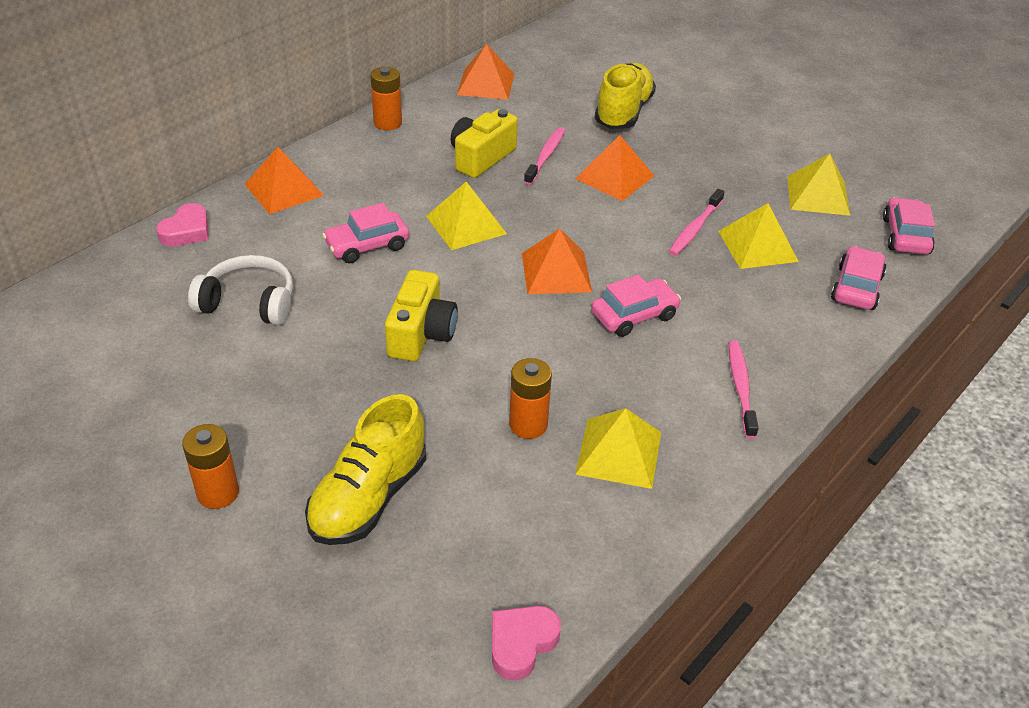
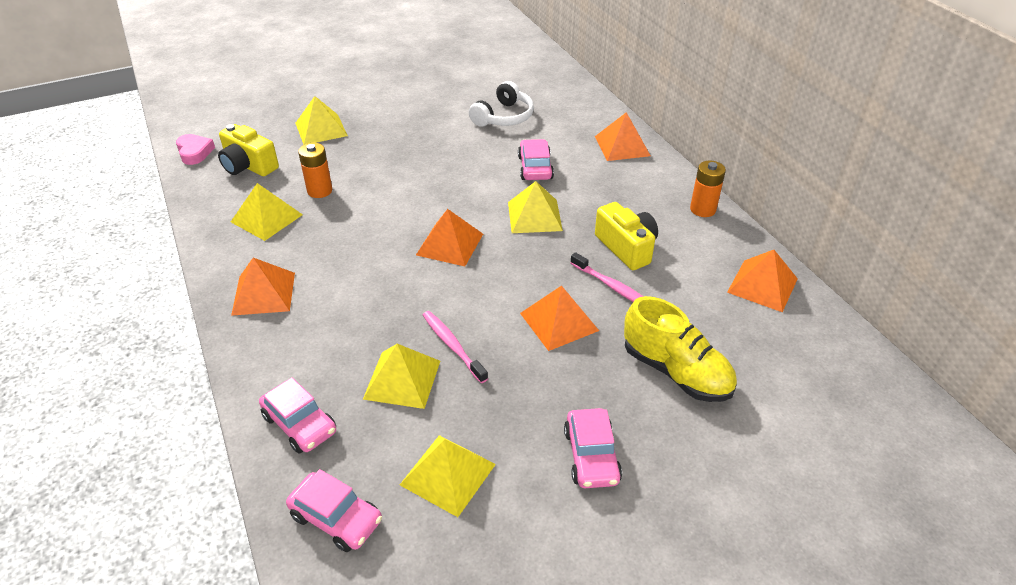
camera: 115 degrees right, 0 degrees up
pink heart [156,203,208,247] -> none
orange battery [182,424,239,509] -> none
yellow shoe [305,394,426,545] -> yellow pyramid [296,96,348,145]
yellow camera [385,270,458,361] -> yellow camera moved to [218,124,279,176]
pink car [591,275,681,337] -> pink car moved to [564,408,622,488]
pink toothbrush [729,340,759,439] -> orange pyramid [231,258,295,316]

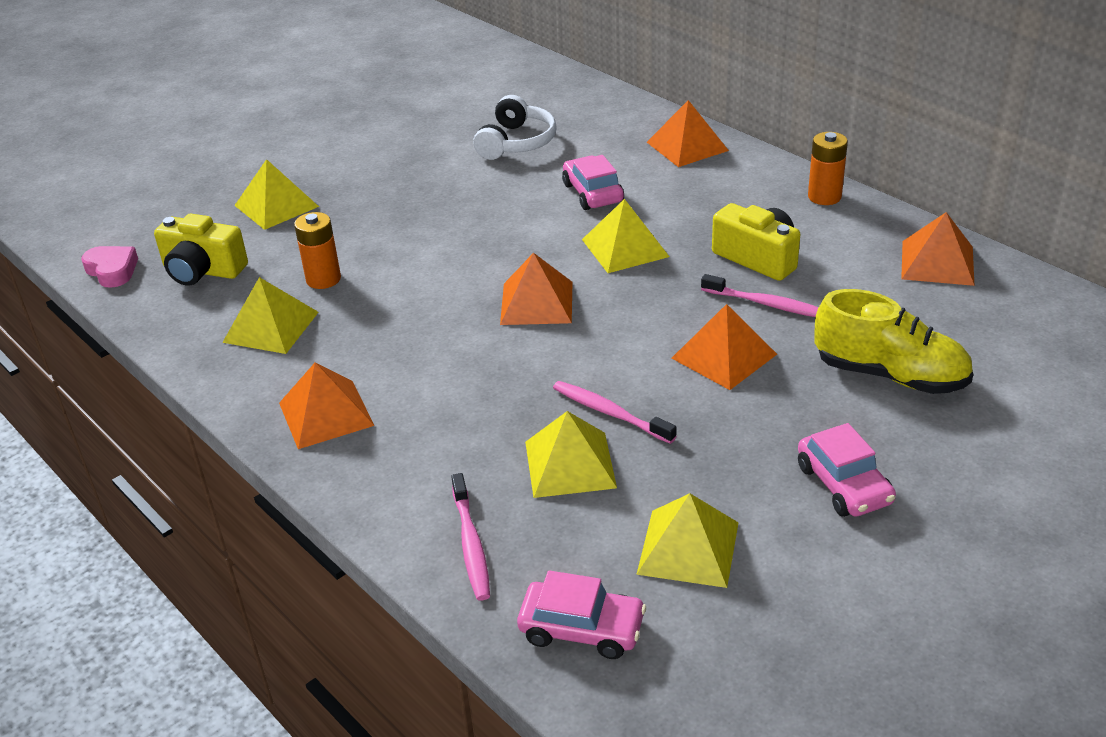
camera: 15 degrees left, 5 degrees down
pink car [259,377,336,453] -> pink toothbrush [451,473,490,601]

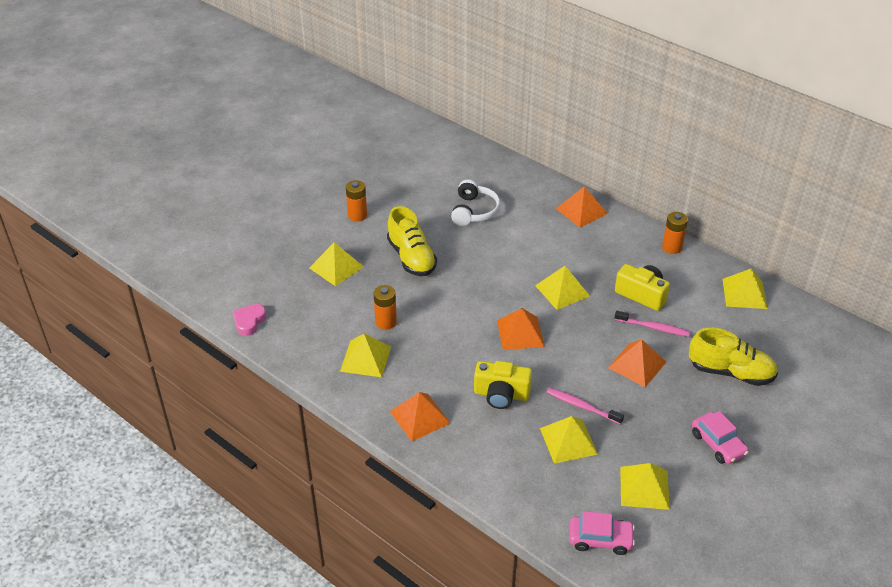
camera: 10 degrees left, 5 degrees up
pink heart [81,246,138,288] -> pink heart turned 105 degrees counterclockwise [233,304,266,336]
yellow camera [154,213,248,286] -> yellow camera moved to [474,361,532,409]
pink toothbrush [451,473,490,601] -> none
pink car [562,155,624,210] -> none
orange pyramid [901,212,975,286] -> yellow pyramid [723,269,767,309]
none -> orange battery [346,180,367,222]
none -> yellow shoe [387,206,437,276]

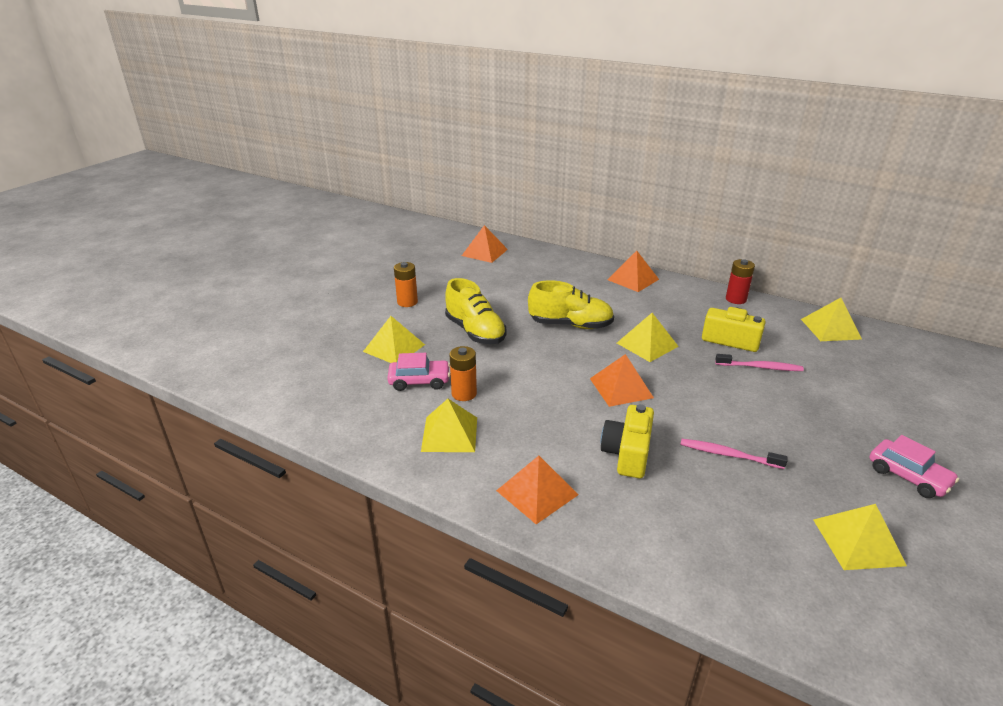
camera: 10 degrees left, 10 degrees down
pink heart [233,304,266,336] -> none
white headphones [451,179,500,226] -> none
yellow camera [474,361,532,409] -> yellow camera turned 105 degrees clockwise [601,404,654,479]
yellow pyramid [540,416,598,464] -> none
pink car [569,511,635,555] -> pink car moved to [387,353,450,391]
orange pyramid [608,340,666,387] -> orange pyramid moved to [462,225,508,263]
orange battery [662,212,688,254] -> red battery [726,259,755,304]
yellow shoe [689,328,778,386] -> yellow shoe moved to [528,280,614,329]

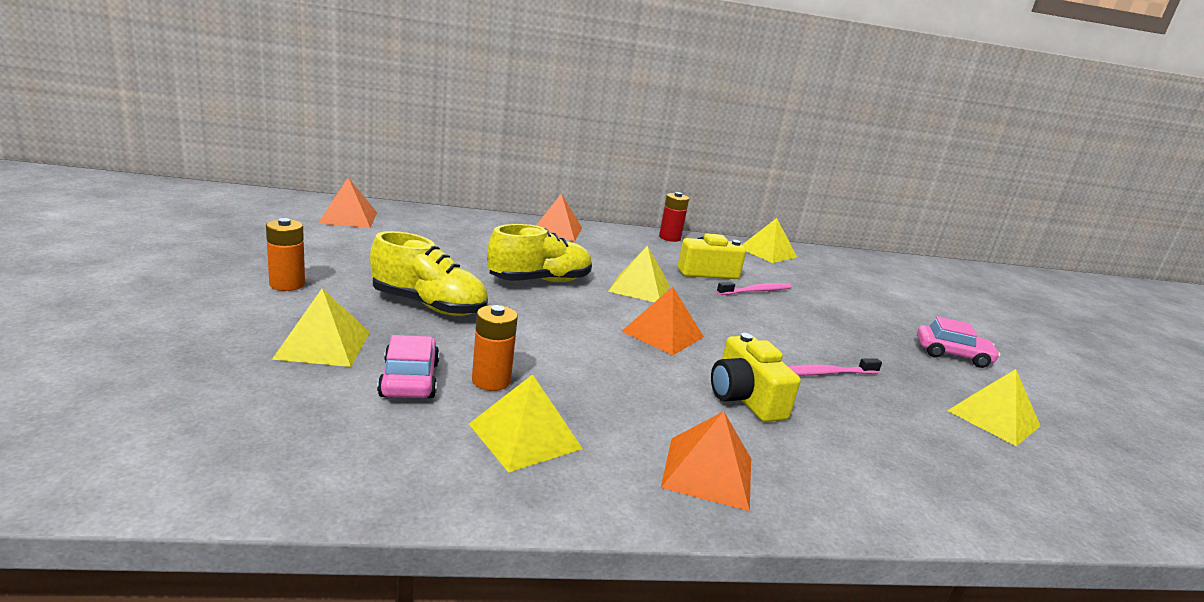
camera: 40 degrees left, 10 degrees down
pink car [387,353,450,391] -> pink car turned 60 degrees counterclockwise [377,335,440,398]

